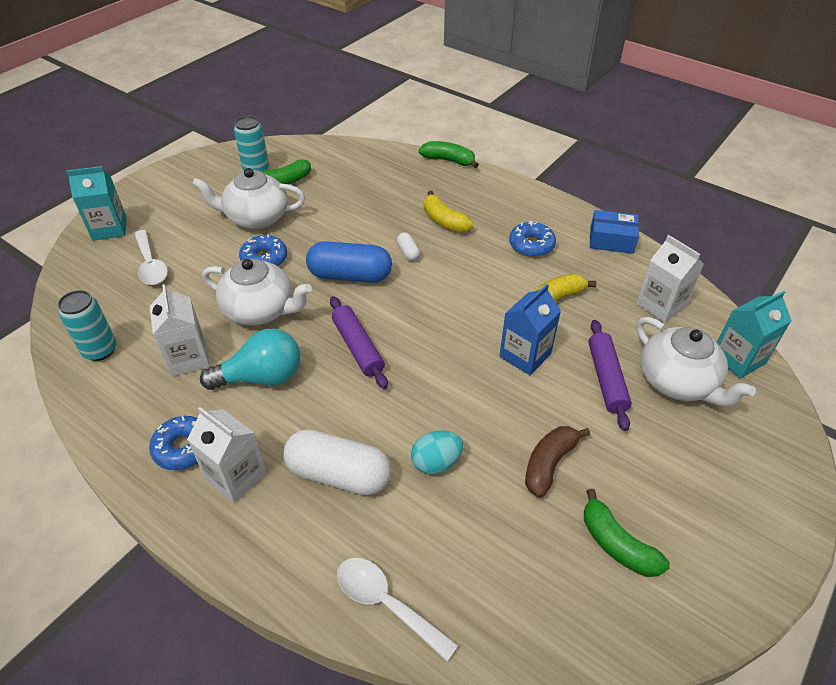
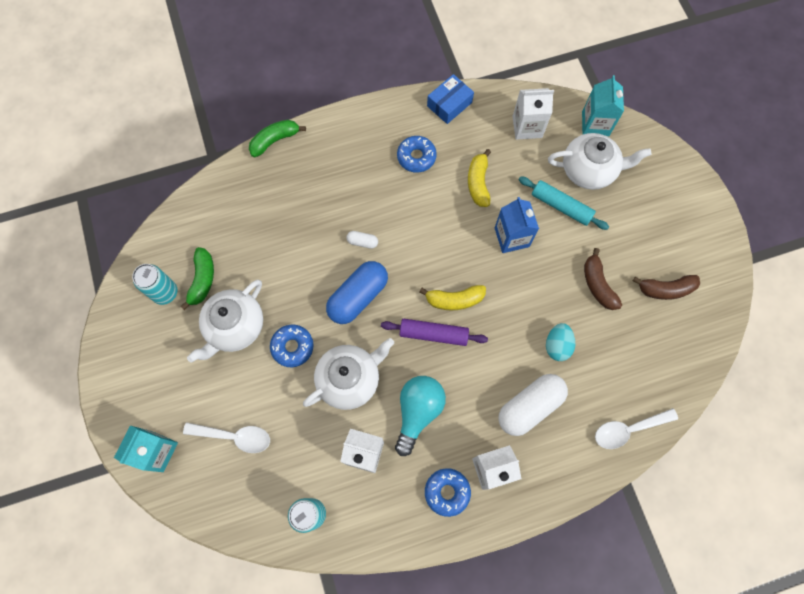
camera: 55 degrees left, 25 degrees up
yellow banana [424,191,474,233] -> yellow banana moved to [419,285,486,310]
green banana [584,489,670,577] -> brown banana [633,275,700,300]
purple rolling pin [588,320,632,431] -> turquoise rolling pin [519,177,609,230]

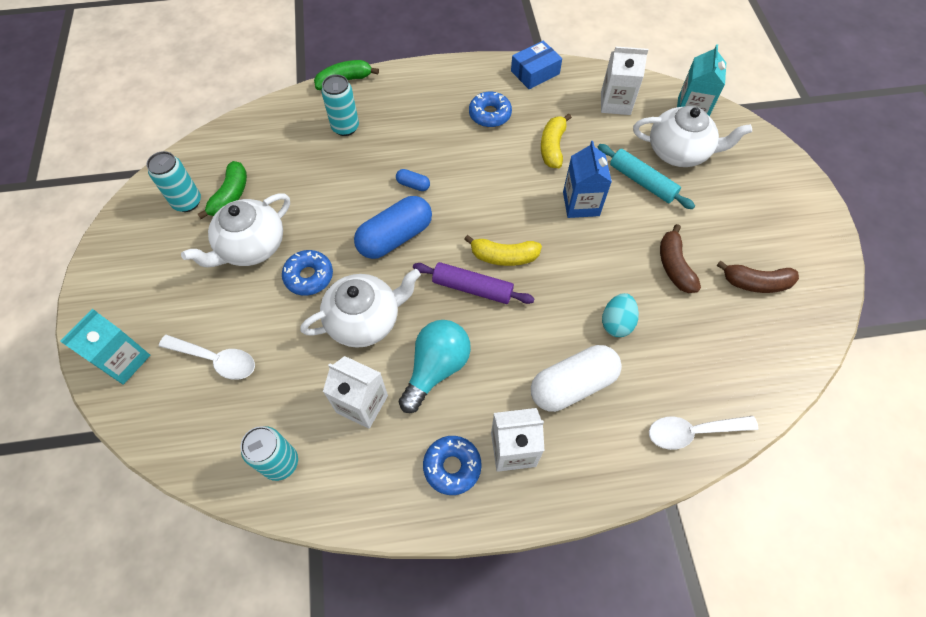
camera: 10 degrees right, 10 degrees down
white capsule [346,231,378,249] -> blue capsule [396,169,430,191]
none -> turquoise can [321,74,359,136]

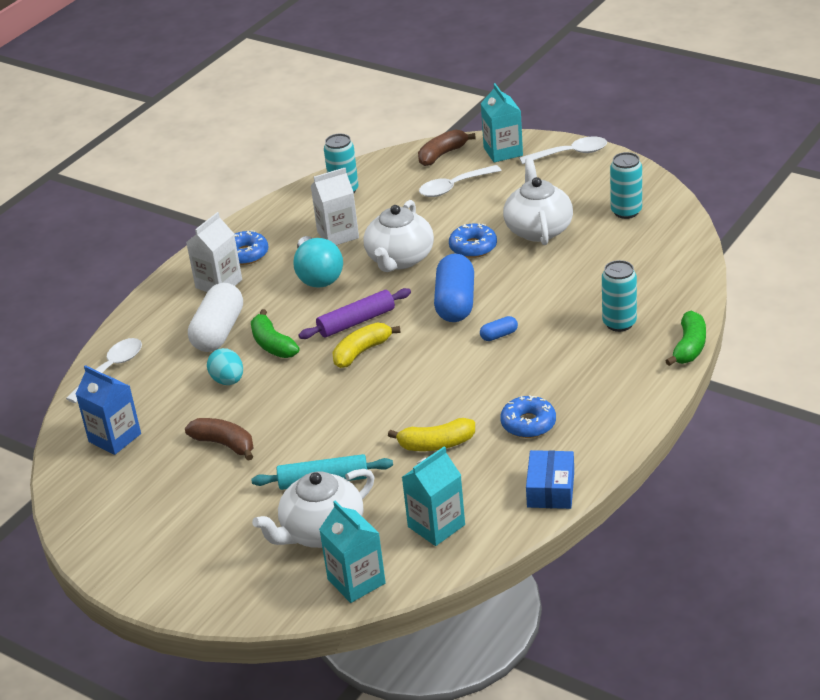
camera: 135 degrees right, 25 degrees down
green banana [198,161,247,219] -> green banana moved to [251,309,299,358]
yellow banana [541,114,572,168] -> yellow banana turned 120 degrees clockwise [388,418,475,451]
blue carton [563,141,612,218] -> blue carton moved to [76,365,141,455]
white carton [601,46,648,115] -> turquoise carton [402,446,465,546]
brown banana [716,260,799,293] -> brown banana moved to [418,129,476,166]
none -> white spoon [519,137,607,164]

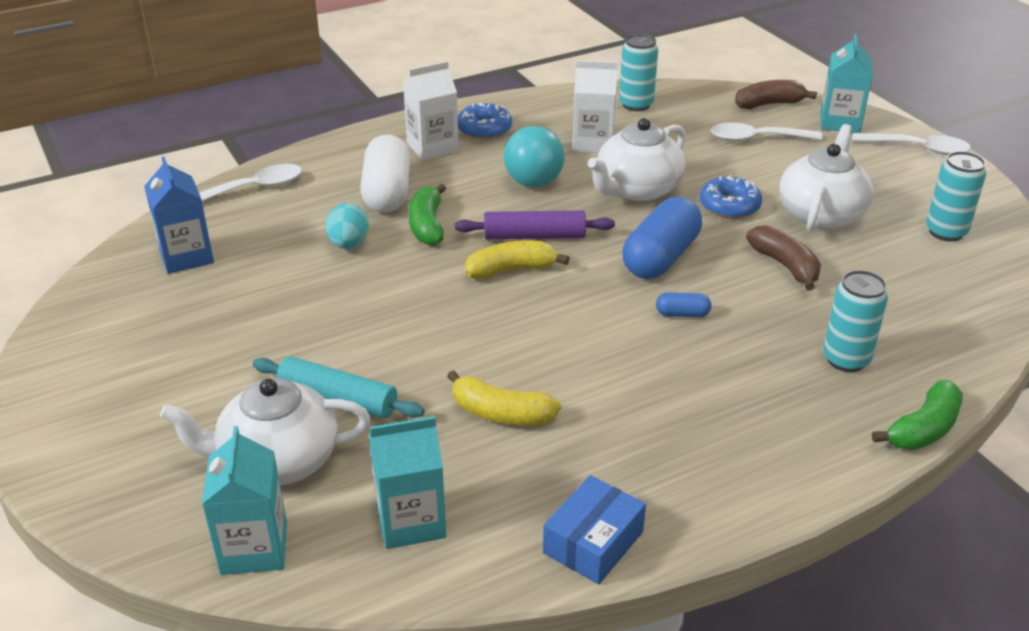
camera: 25 degrees right, 0 degrees up
brown banana [185,418,254,461] -> brown banana moved to [746,225,821,291]
white capsule [188,283,243,352] -> white capsule turned 45 degrees counterclockwise [360,134,410,213]
blue donut [500,395,556,438] -> none

